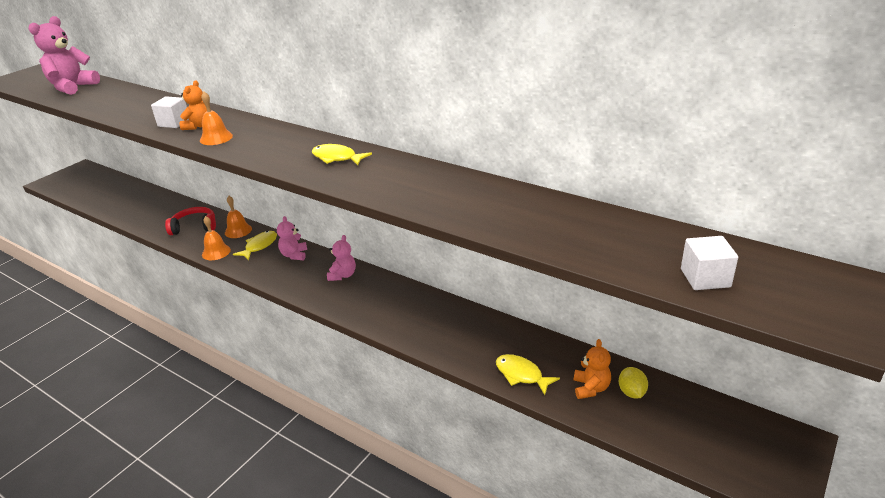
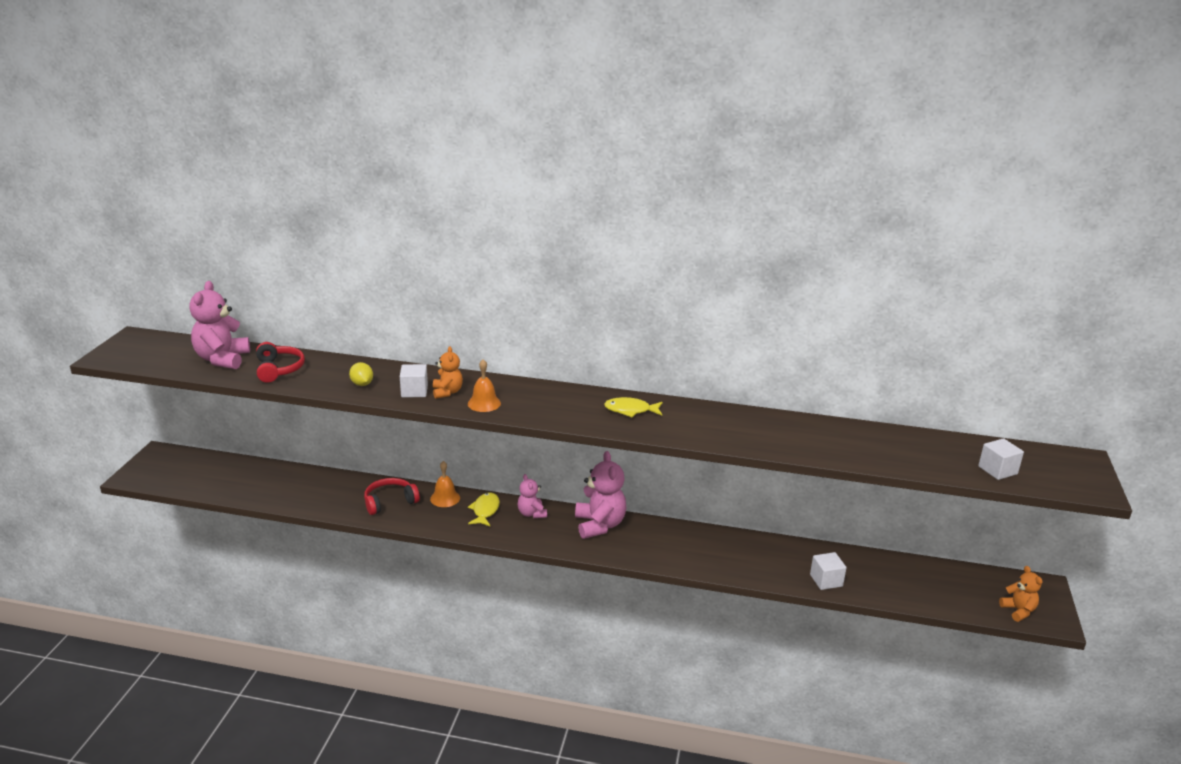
camera: 25 degrees left, 5 degrees down
orange bell [202,216,231,260] -> none
pink teddy bear [327,235,356,281] -> pink teddy bear [575,451,626,539], size x1.76
yellow fish [496,354,560,395] -> white cube [810,552,846,590]
orange teddy bear [574,339,611,399] -> orange teddy bear moved to [999,566,1042,622]
yellow lemon [619,367,648,398] -> yellow lemon moved to [349,362,373,386]
none -> red headphones [256,342,305,383]

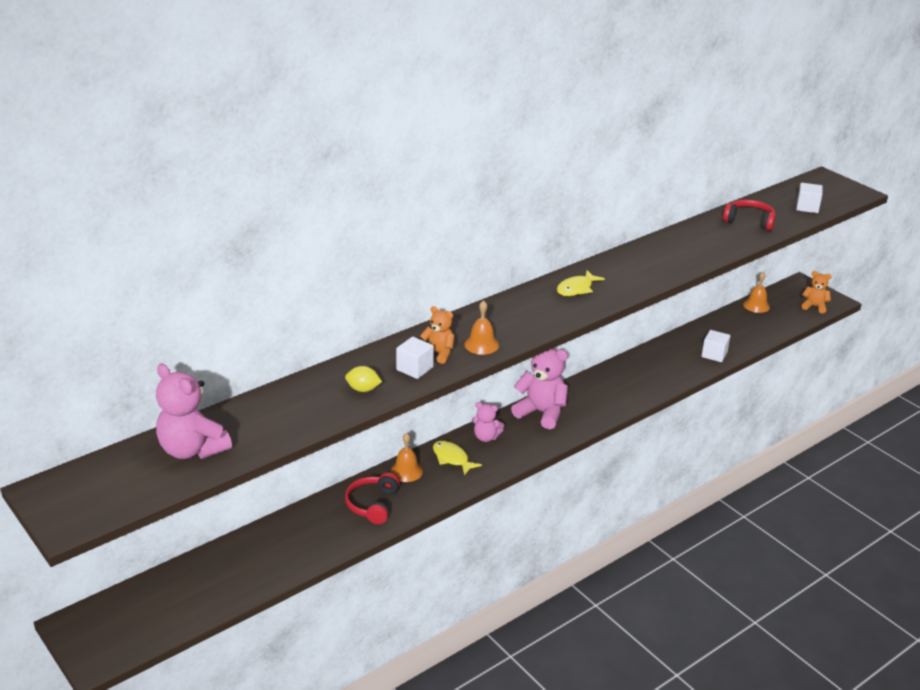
camera: 50 degrees left, 5 degrees up
red headphones [256,342,305,383] -> red headphones moved to [723,199,776,231]
none -> orange bell [743,272,770,313]

